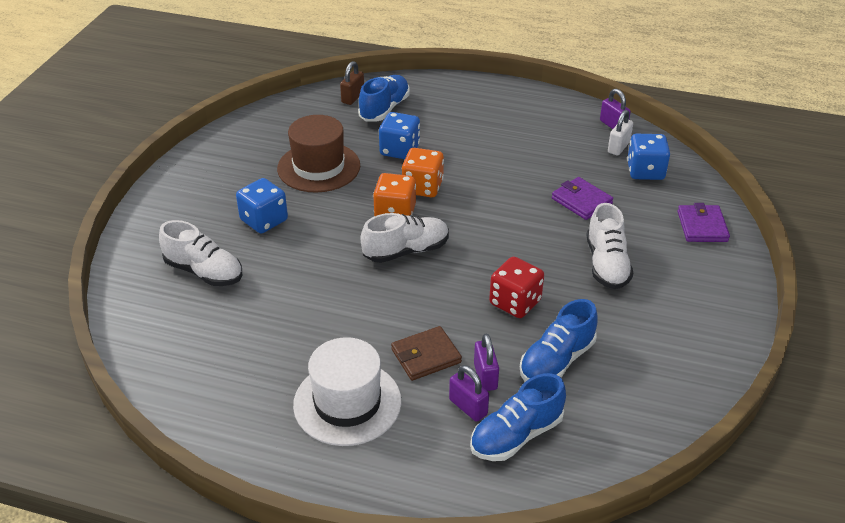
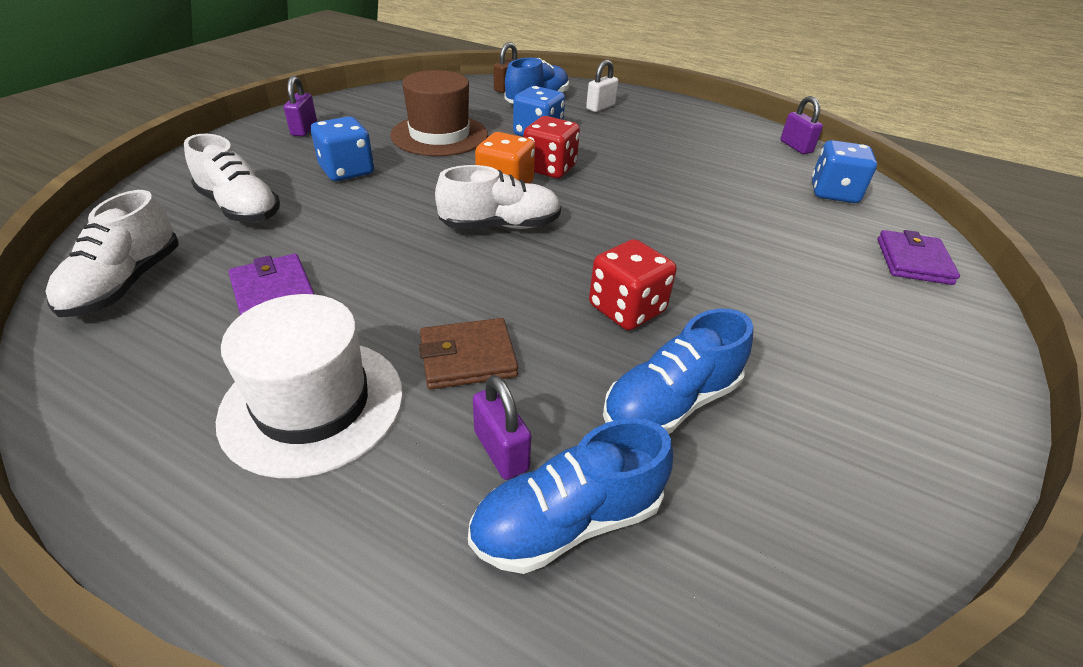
camera: 10 degrees right, 0 degrees up
orange dice [402,148,444,197] -> red dice [523,116,580,178]
purple padlock [474,333,499,391] -> purple padlock moved to [284,76,317,136]
purple wallet [552,177,613,220] -> purple wallet moved to [228,254,314,315]
white shoe [587,203,633,289] -> white shoe moved to [45,190,179,317]
white padlock [608,110,633,156] -> white padlock moved to [586,60,618,112]

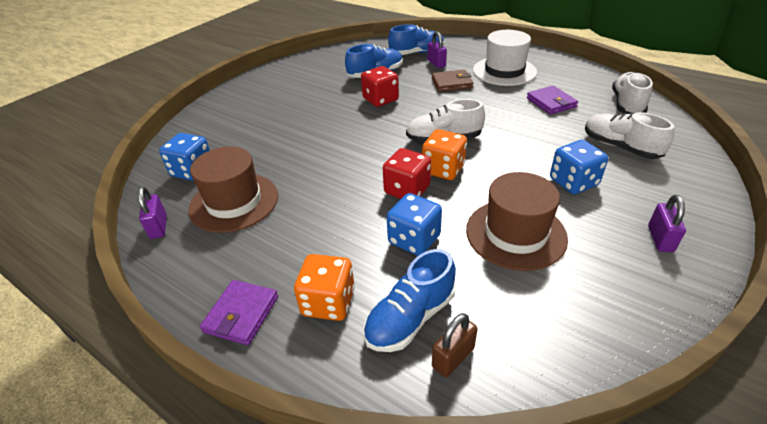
camera: 170 degrees left, 0 degrees up
white padlock [586,60,618,112] -> orange dice [294,254,355,321]
purple wallet [877,230,960,285] -> purple wallet moved to [200,280,278,345]
none -> brown hat [188,147,278,233]

